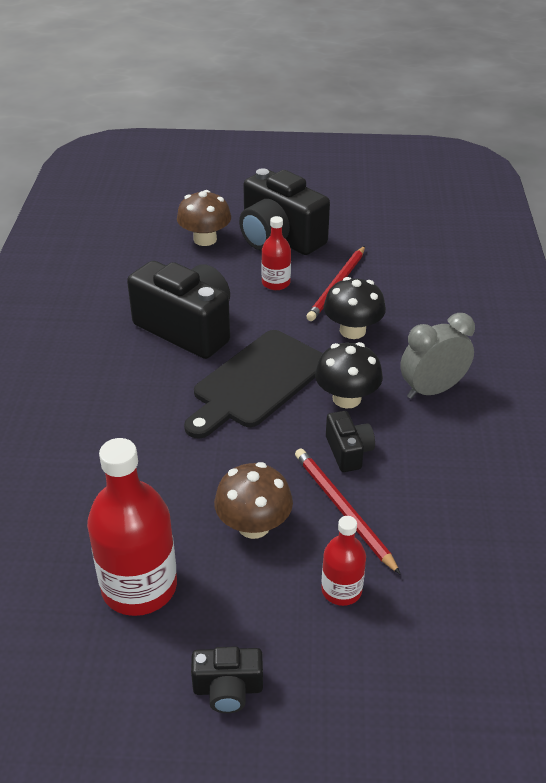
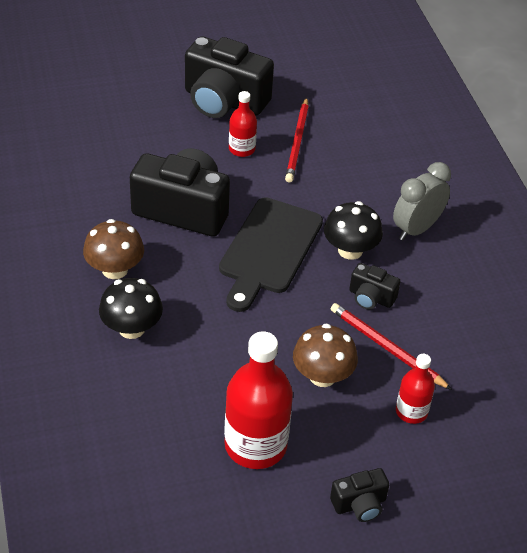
camera: 20 degrees left, 5 degrees up
brown mushroom [177,190,231,246] -> brown mushroom moved to [83,219,144,279]
black mushroom [324,277,386,339] -> black mushroom moved to [99,278,163,339]
black camera [326,411,375,472] -> black camera turned 150 degrees clockwise [350,263,401,310]

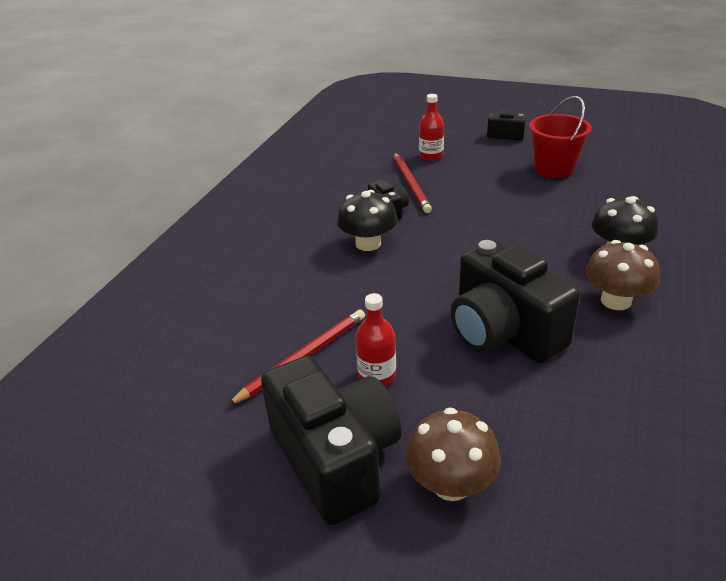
camera: 140 degrees left, 10 degrees down
black cutting board [219,197,323,312] -> none
red bottle [224,331,293,469] -> red bucket [529,96,592,178]
brown mushroom [293,323,358,387] -> brown mushroom moved to [406,408,501,501]
grey clock [393,162,451,240] -> none

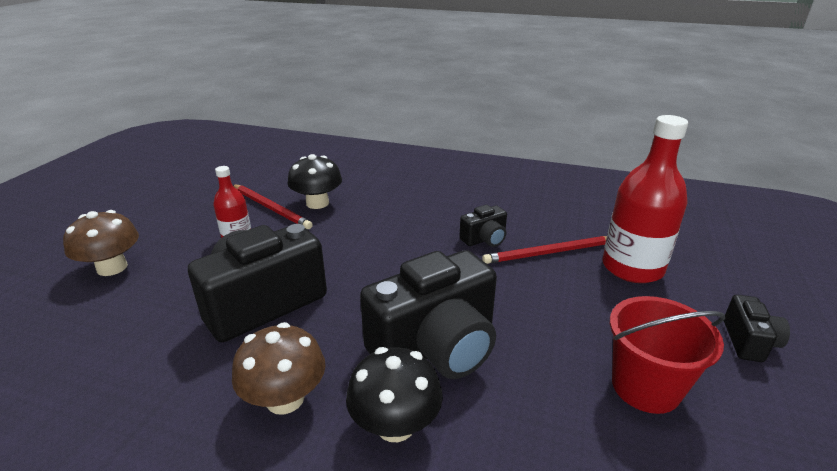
camera: 85 degrees right, 5 degrees down
black camera [261,356,402,525] -> black camera moved to [360,250,497,379]
black mushroom [337,190,397,251] -> black mushroom moved to [288,154,342,209]
red bottle [419,94,444,161] -> red bottle [602,115,688,283], size x1.86

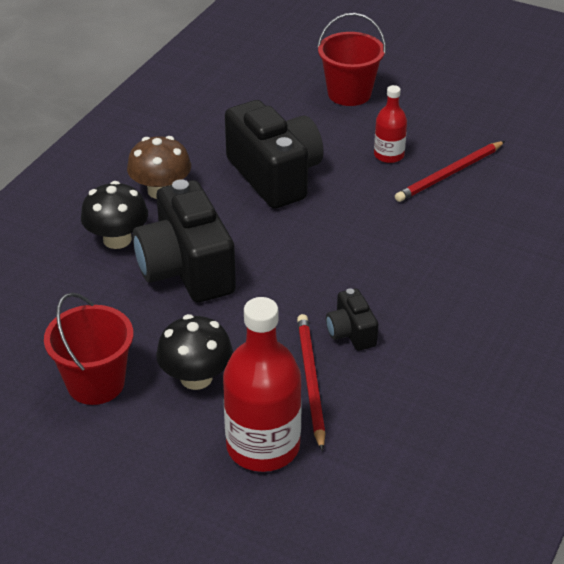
camera: 100 degrees right, 10 degrees up
brown mushroom [63,210,139,276] -> red bucket [317,13,386,106]
black mushroom [288,154,342,209] -> black mushroom moved to [156,314,233,390]
black camera [724,295,790,362] -> none

